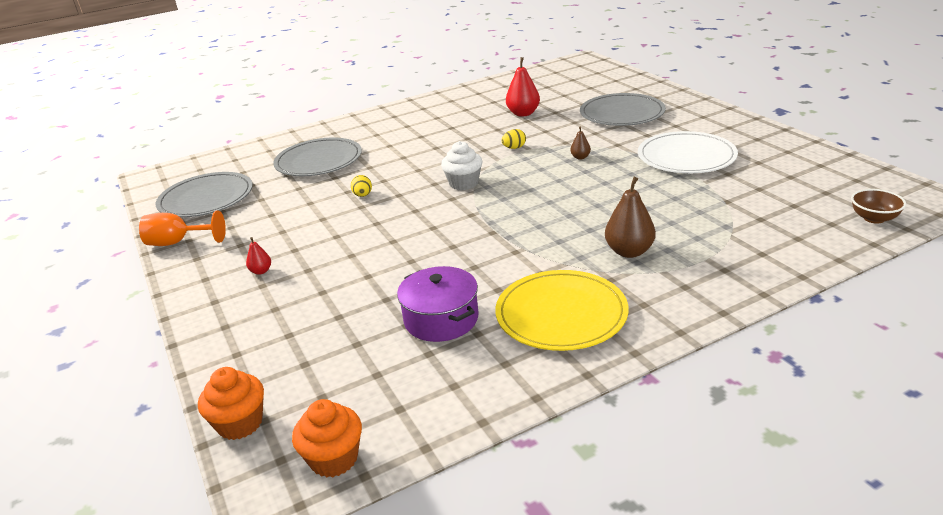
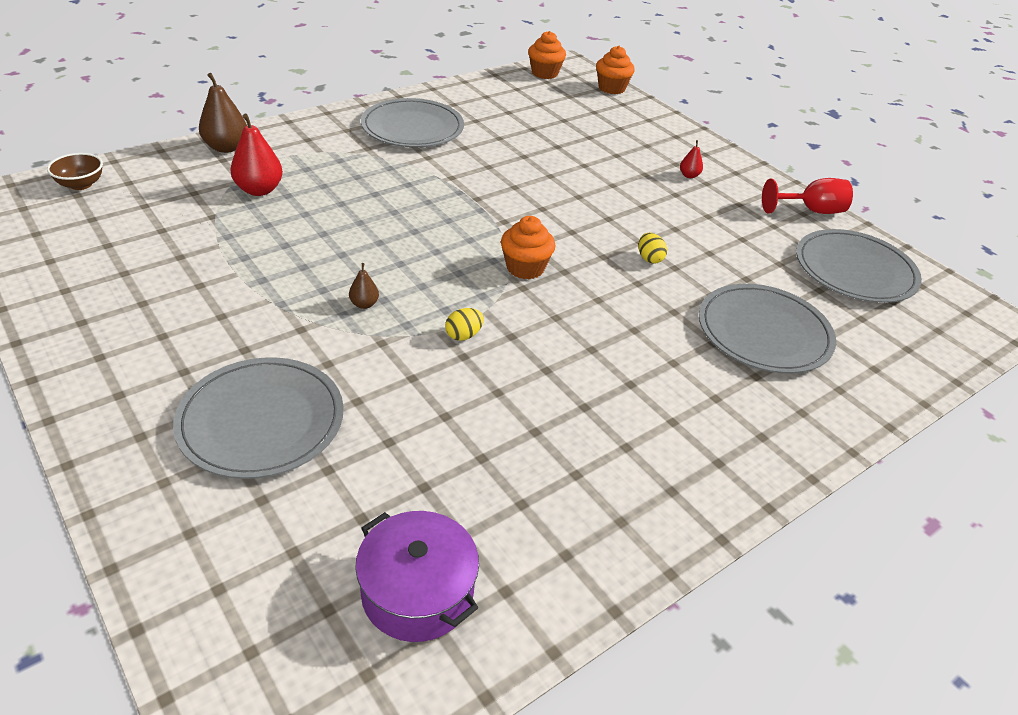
camera: 165 degrees right, 10 degrees up
orange goblet [139,210,226,246] -> red goblet [762,178,853,214]
purple pot [397,266,479,342] -> purple pot moved to [355,511,479,642]
white cupcake [441,141,482,190] -> orange cupcake [501,216,556,279]
yellow plate [495,270,629,351] -> grey plate [361,98,464,147]
red pear [506,57,540,117] -> red pear moved to [230,114,283,196]
brown pear [605,177,656,258] -> brown pear moved to [199,73,247,153]
white plate [638,131,738,173] -> none

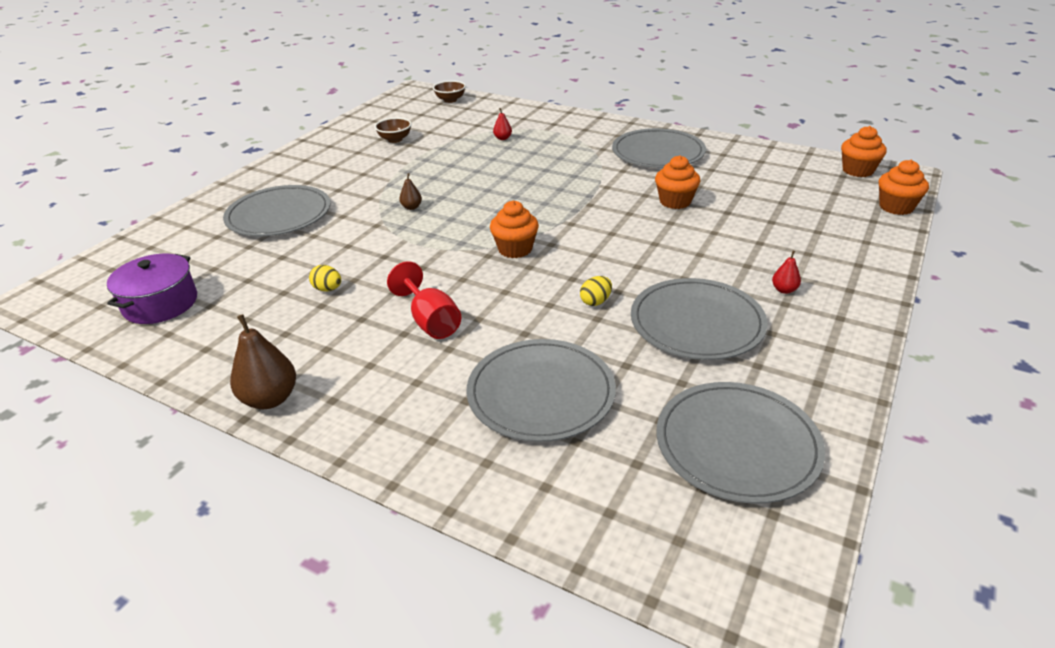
camera: 70 degrees right, 5 degrees down
brown pear [199,73,247,153] -> brown pear moved to [230,314,296,409]
red pear [230,114,283,196] -> red pear [493,108,512,140], size x0.51
yellow egg [445,308,484,341] -> yellow egg moved to [309,265,341,292]
red goblet [762,178,853,214] -> red goblet moved to [387,261,462,339]
none -> brown bowl [375,118,411,143]
none -> grey plate [631,278,768,360]
none -> orange cupcake [655,155,700,209]

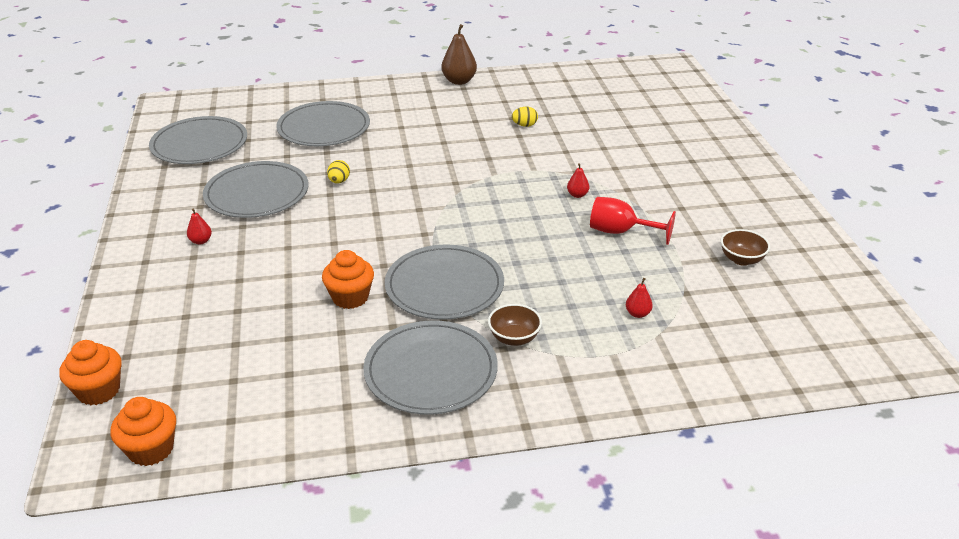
camera: 140 degrees right, 0 degrees up
purple pot [107,254,197,324] -> none
grey plate [223,185,330,236] -> grey plate moved to [385,245,504,320]
red goblet [387,261,462,339] -> red goblet moved to [590,197,676,245]
brown pear [399,173,422,210] -> red pear [567,163,589,198]
brown bowl [433,81,466,103] -> brown bowl moved to [488,304,542,346]
orange cupcake [490,201,539,258] -> none

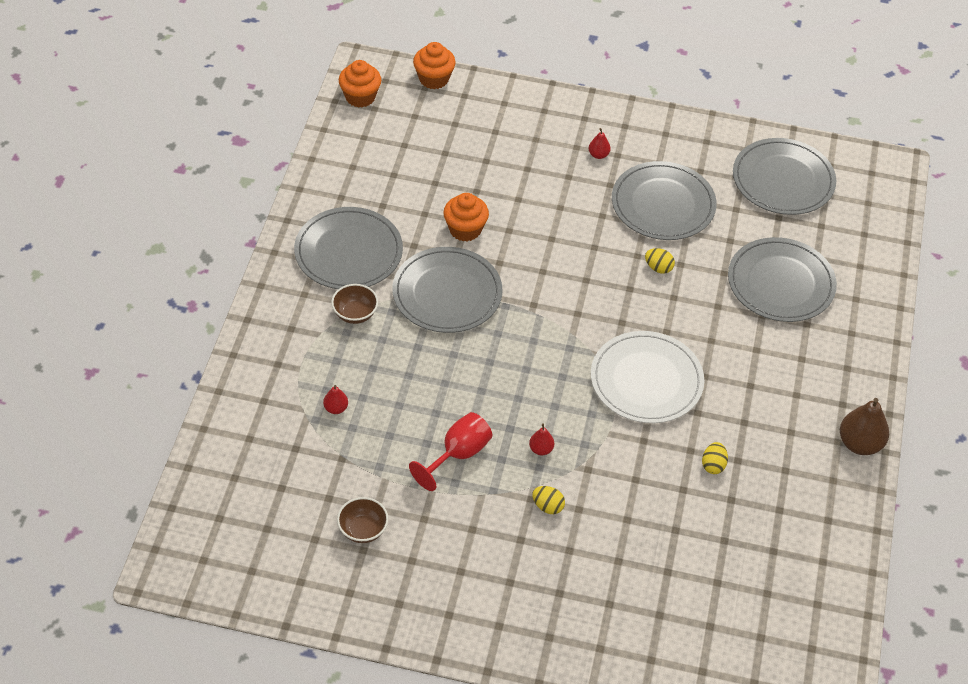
camera: 110 degrees right, 15 degrees up
none -> yellow egg [532,486,565,514]
none -> white plate [591,331,704,423]

